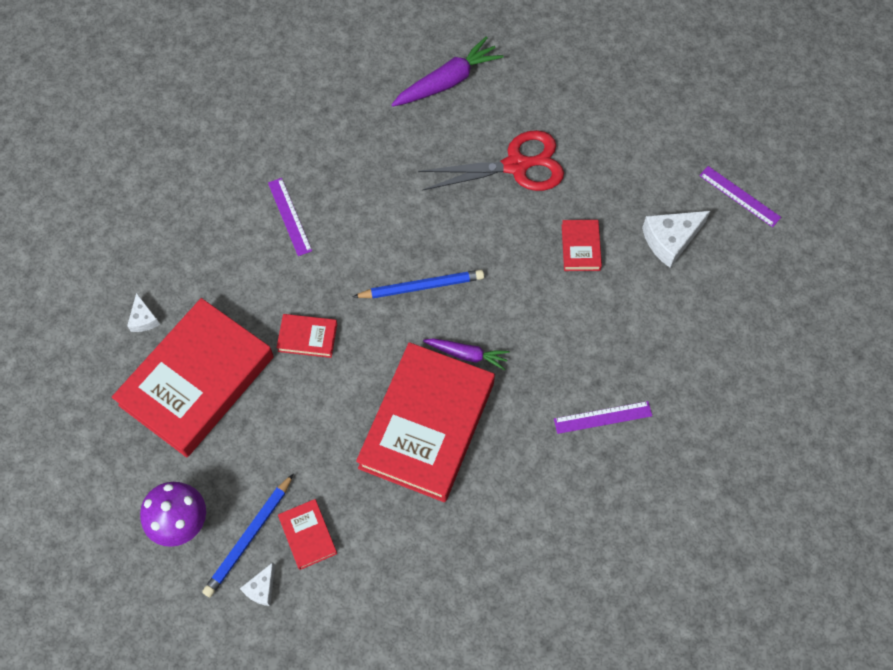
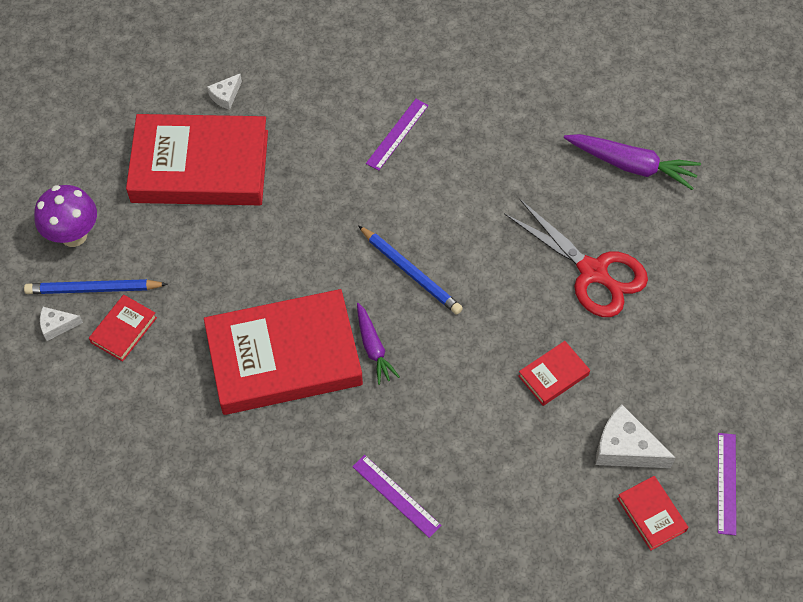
camera: 55 degrees right, 5 degrees down
red book [277,314,337,358] -> red book moved to [617,476,689,551]

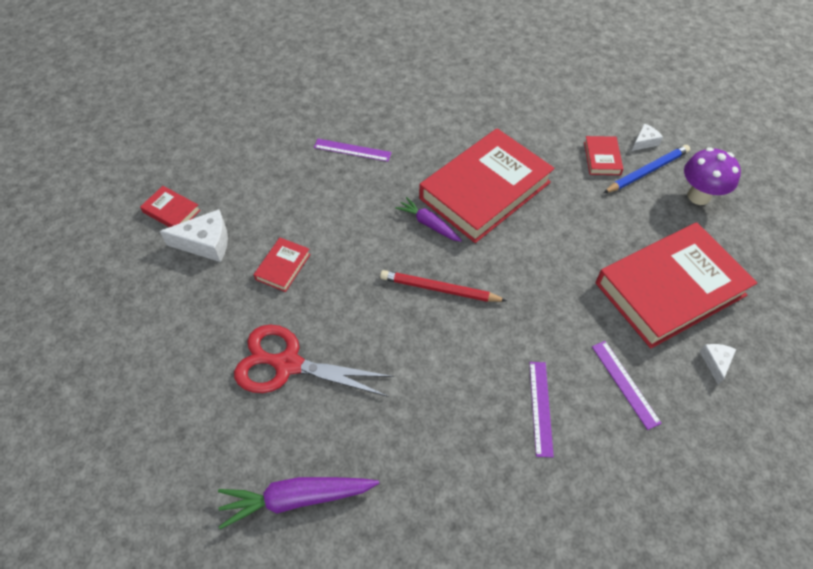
camera: 150 degrees right, 5 degrees down
blue pencil [358,225,463,315] -> red pencil [380,270,507,302]
purple ruler [718,433,736,535] -> purple ruler moved to [592,341,662,430]

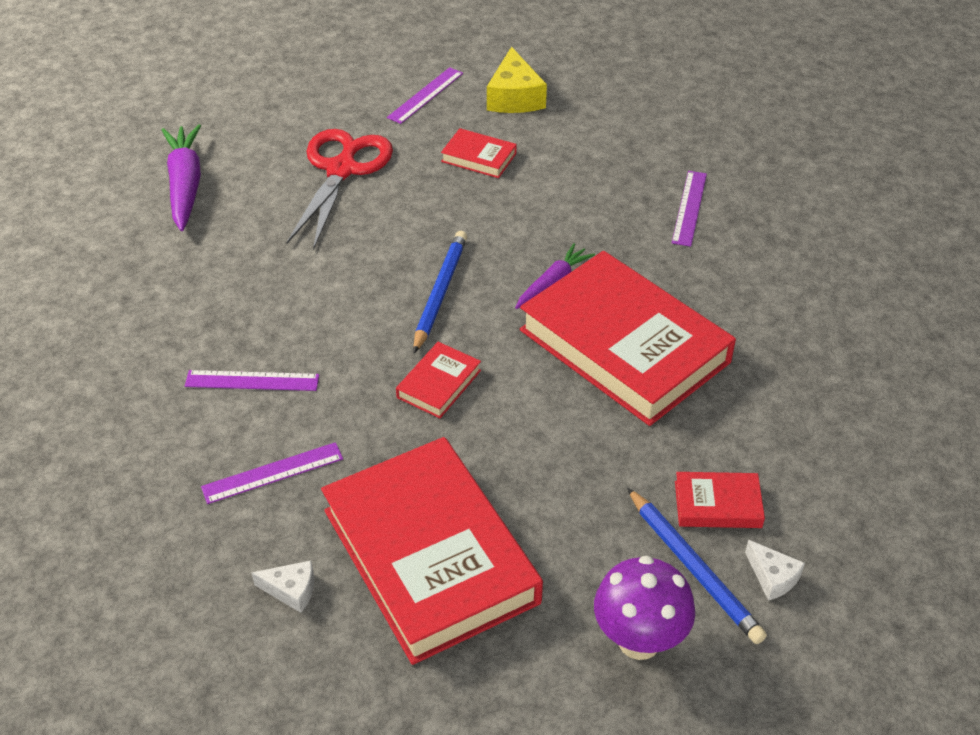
camera: 90 degrees right, 10 degrees down
red book [140,186,201,227] -> red book moved to [396,342,481,418]
white cheese [160,209,228,262] -> yellow cheese [487,47,547,113]
red pencil [380,270,507,302] -> blue pencil [413,231,467,353]
none -> purple ruler [387,67,463,124]

